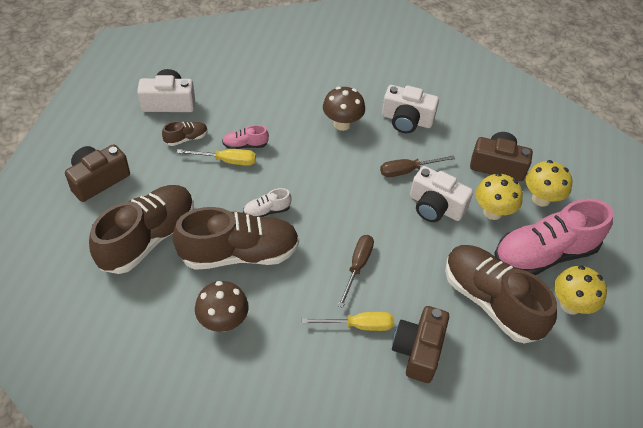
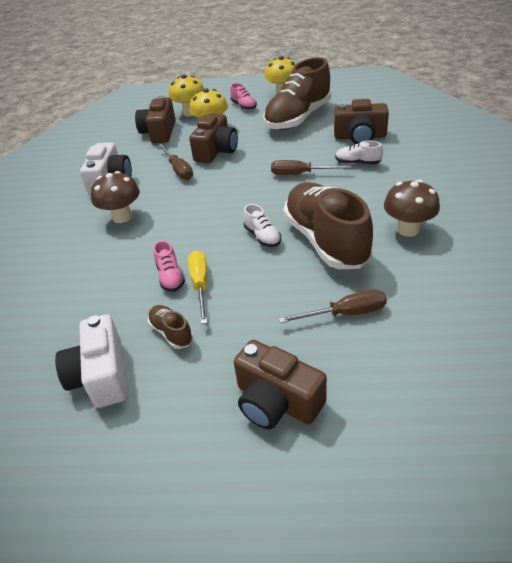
camera: 95 degrees left, 10 degrees down
brown shoe [89,185,194,274] -> brown screwdriver [278,289,387,323]
yellow screwdriver [302,312,394,331] -> white shoe [335,141,383,164]
white camera [410,166,473,222] -> brown camera [189,113,238,163]
pink shoe [495,199,613,275] -> pink shoe [230,83,257,110], size x0.43

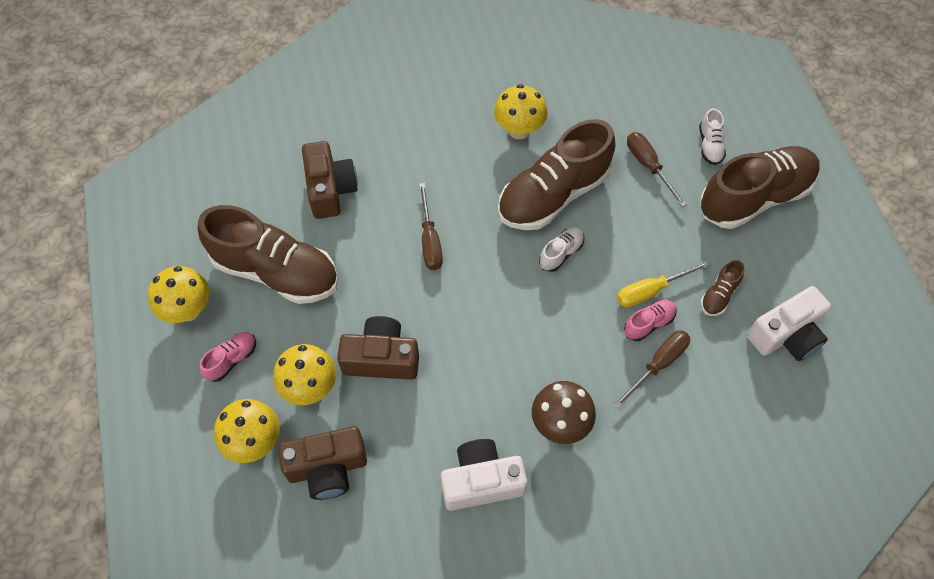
camera: 110 degrees left, 20 degrees up
brown screwdriver [158,144,193,180] -> brown screwdriver moved to [614,330,690,408]
brown camera [234,340,327,429] -> brown shoe [699,146,820,229]
white shoe [335,141,383,164] -> white shoe moved to [699,108,726,165]
brown mushroom [384,179,440,237] -> yellow mushroom [494,84,547,139]

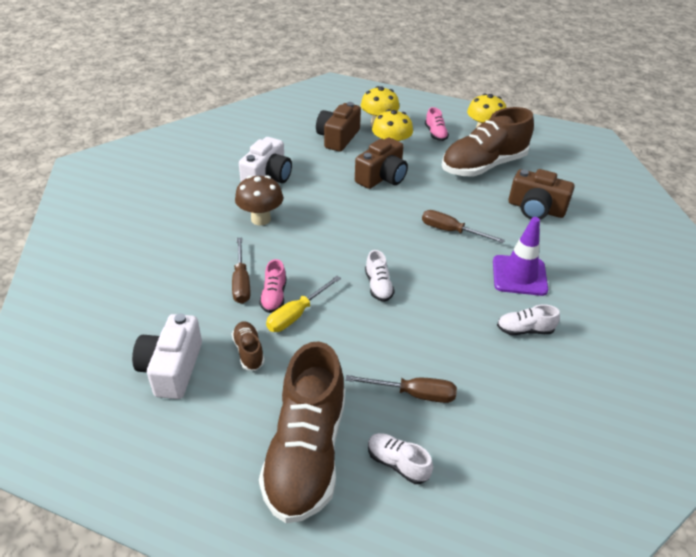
camera: 125 degrees right, 20 degrees down
yellow mushroom [494,84,547,139] -> white shoe [497,304,560,335]
brown shoe [498,119,615,230] -> none
yellow screwdriver [617,261,710,307] -> yellow screwdriver turned 150 degrees counterclockwise [266,276,341,332]
none -> purple traffic cone [493,217,548,296]

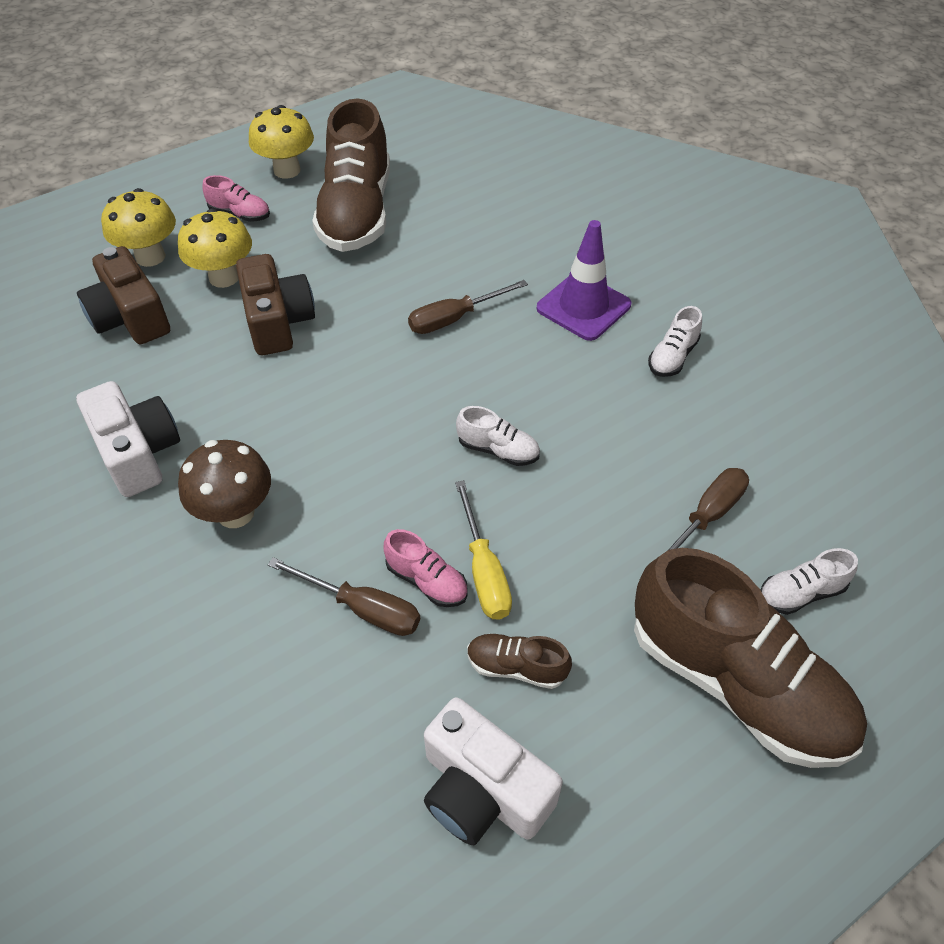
camera: 55 degrees left, 10 degrees up
brown camera [509,169,575,219] -> none

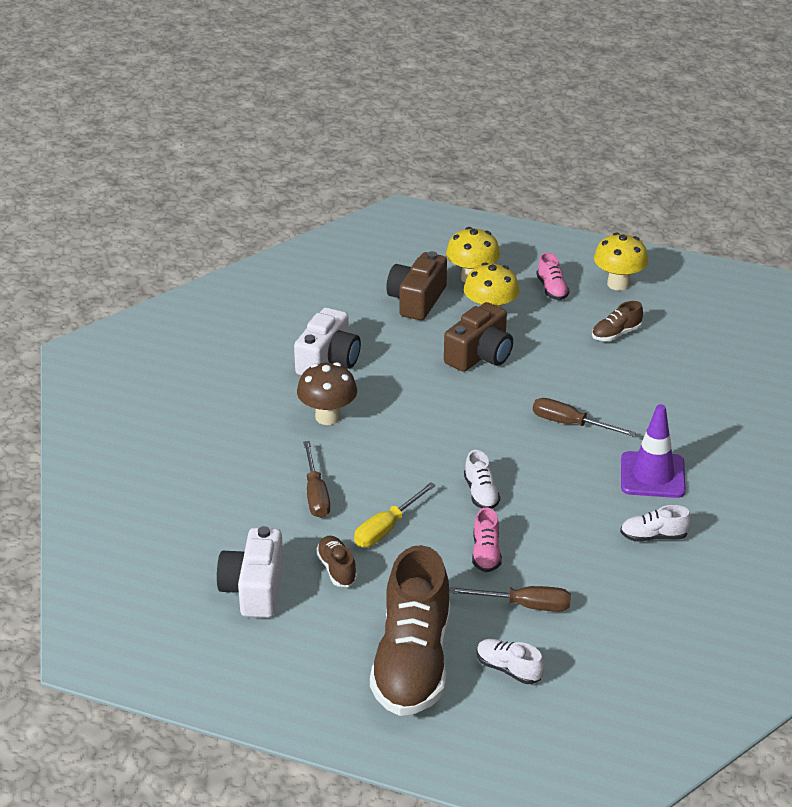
camera: 55 degrees right, 15 degrees down
brown shoe [312,98,390,252] -> brown shoe [592,301,643,341], size x0.43
pink shoe [384,529,468,607] -> pink shoe moved to [472,507,502,572]

